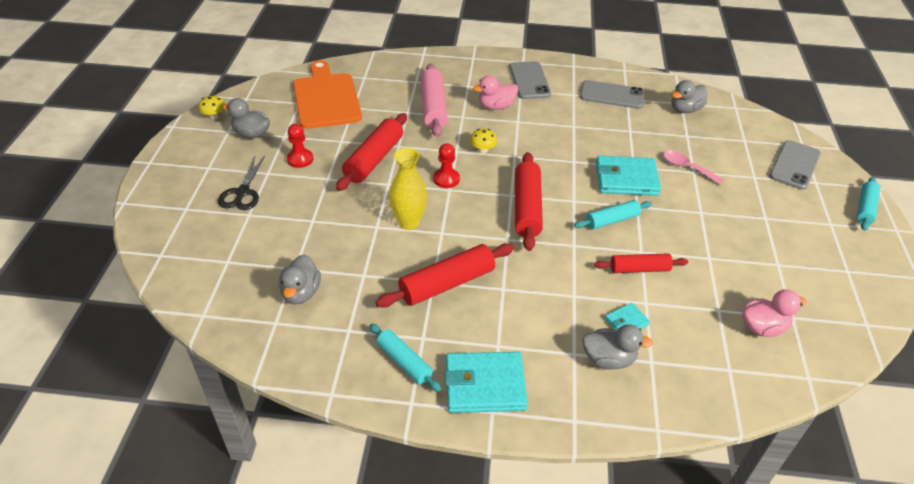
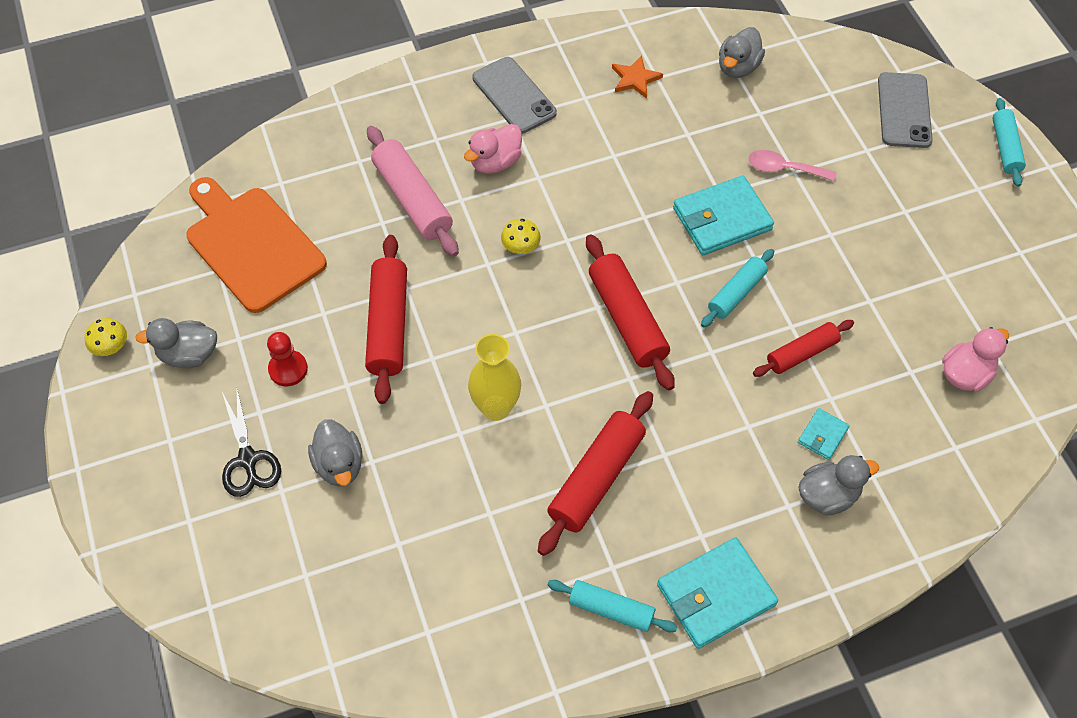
camera: 25 degrees left, 15 degrees up
grey duck [279,254,321,304] -> grey duck moved to [308,419,362,486]
red pawn [433,143,460,188] -> none
grey phone [580,80,645,109] -> orange star [612,55,663,99]

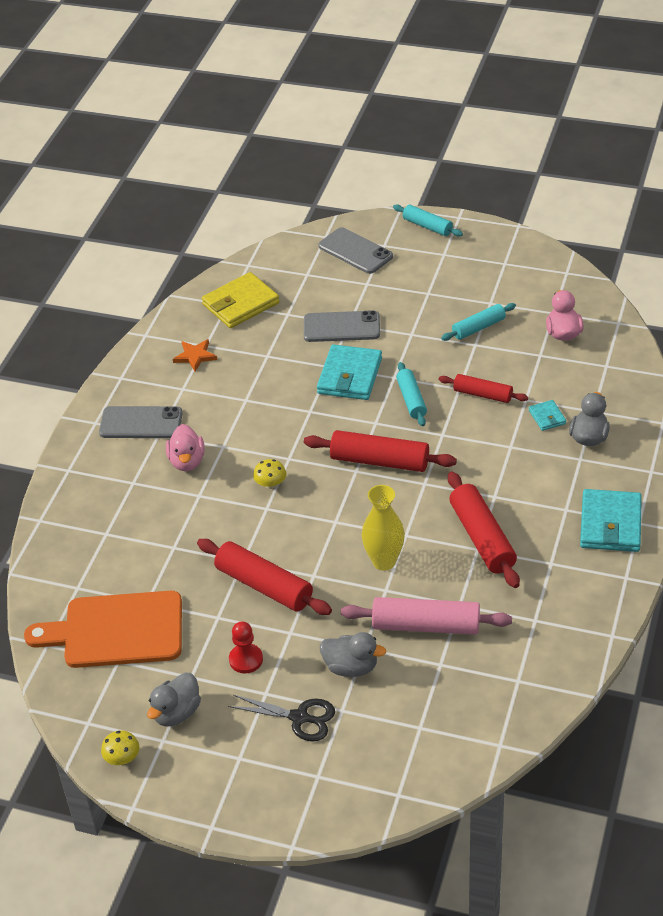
camera: 50 degrees left, 15 degrees down
pink rolling pin [367,126,459,257] -> pink rolling pin moved to [341,597,512,635]
turquoise rolling pin [548,580,677,632] -> turquoise rolling pin moved to [441,303,516,341]
grey duck [719,27,765,78] -> yellow wallet [202,272,279,328]
pink spoon [748,150,836,181] -> grey phone [304,310,380,342]
red rolling pin [753,320,854,377] -> red rolling pin turned 75 degrees counterclockwise [438,374,528,403]

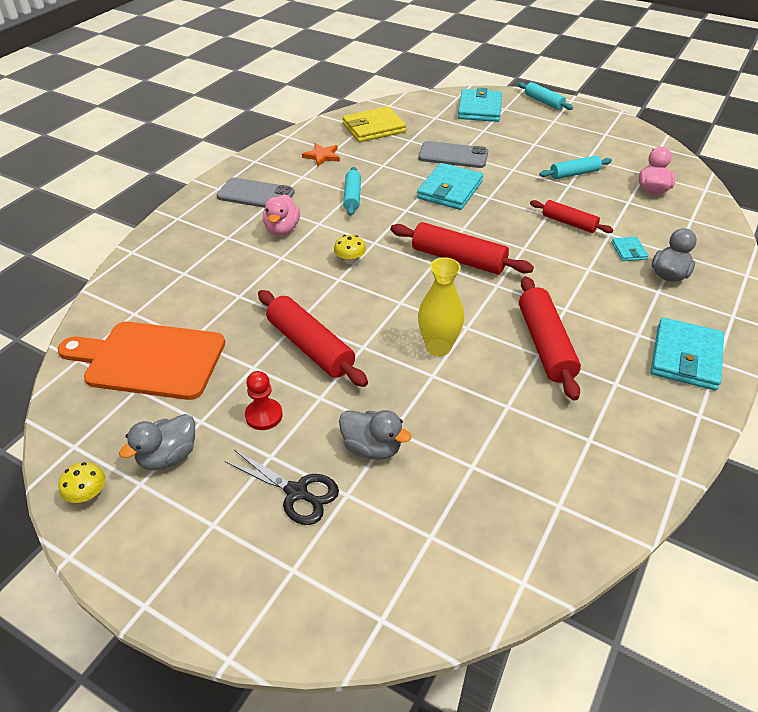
camera: 10 degrees right, 0 degrees up
grey phone [318,227,393,274] -> turquoise wallet [458,88,502,122]
pink rolling pin [341,597,512,635] -> none
turquoise rolling pin [396,362,427,426] -> turquoise rolling pin moved to [343,167,361,216]

